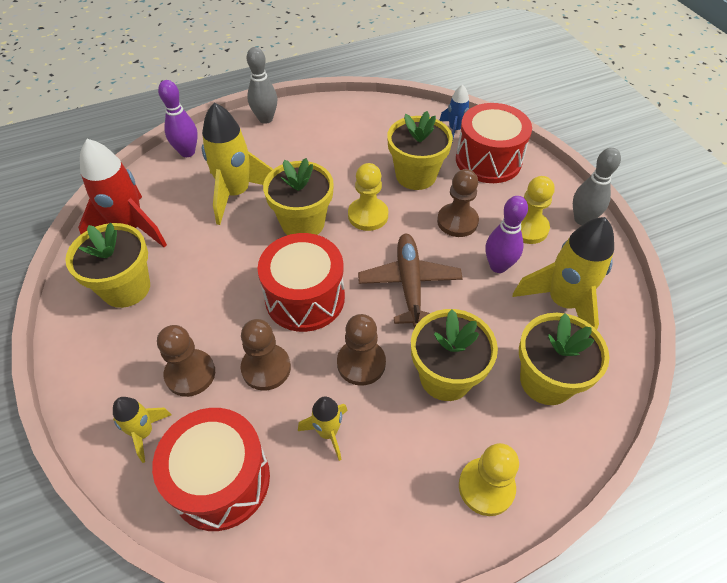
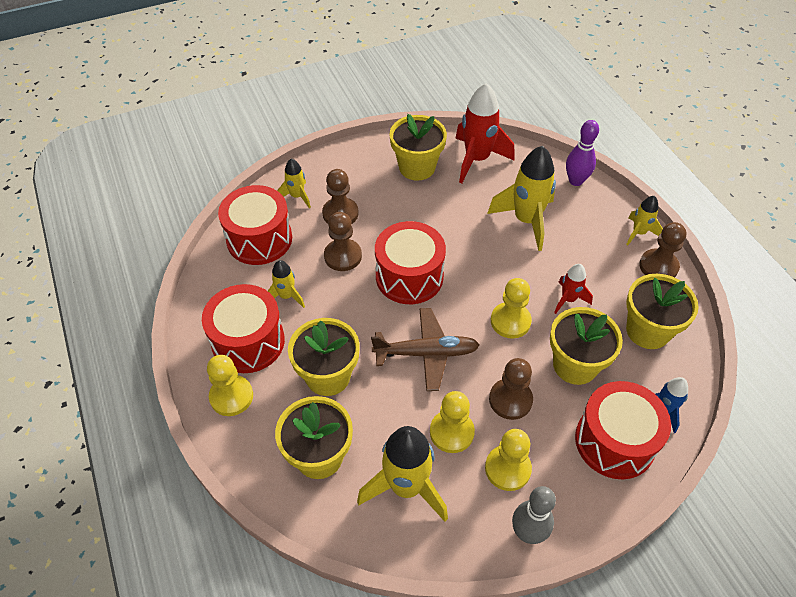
camera: 90 degrees right, 0 degrees up
grey bowling pin [247,47,277,124] -> yellow rocket [626,196,663,245]
yellow flower pot [263,158,334,235] -> yellow flower pot moved to [626,274,699,349]
brown pawn [337,314,386,386] -> brown pawn moved to [639,222,686,278]
purple bowling pin [485,196,528,273] -> yellow pawn [430,391,475,453]
none -> red drum [202,284,285,373]
none -> red rocket [554,264,593,314]

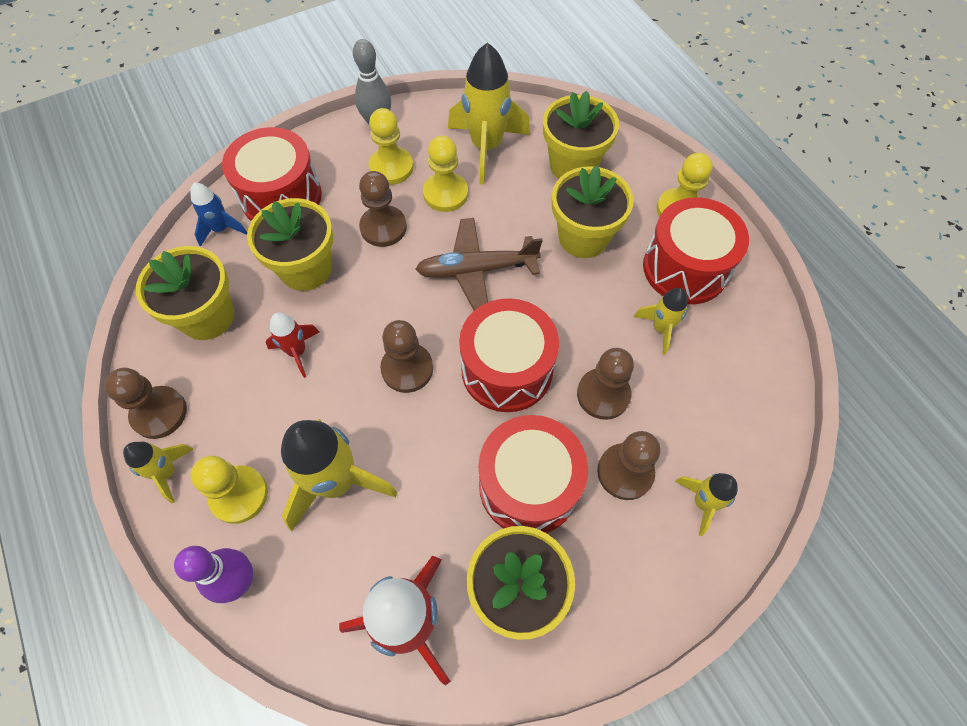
camera: 175 degrees right, 10 degrees up
red drum [218,185,292,265] -> red drum moved to [479,415,588,533]
yellow pawn [491,278,532,339] -> yellow pawn moved to [190,456,268,524]
none -> brown pawn [380,320,433,393]

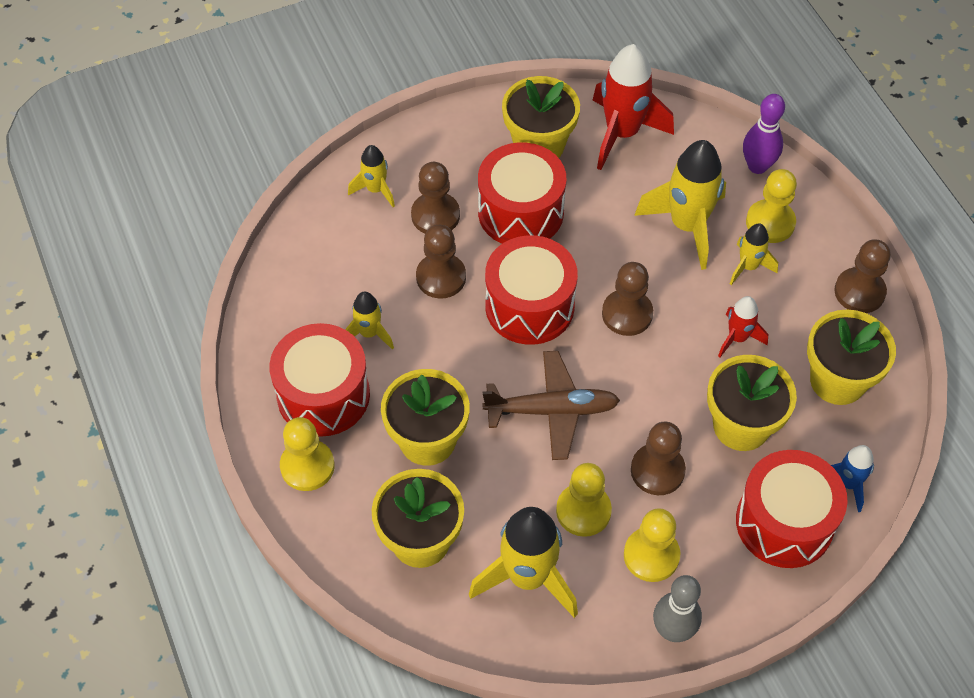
camera: 175 degrees left, 5 degrees down
yellow rocket [123,442,194,504] -> yellow rocket moved to [730,223,778,285]

